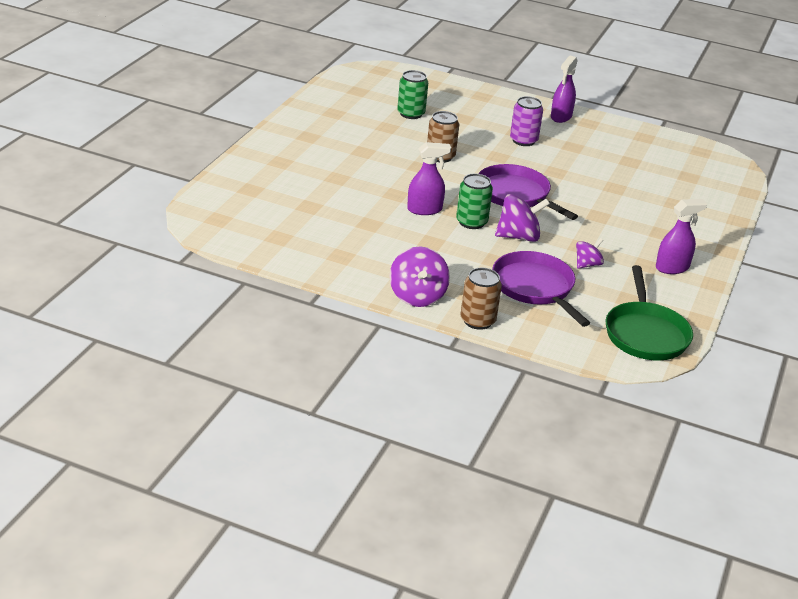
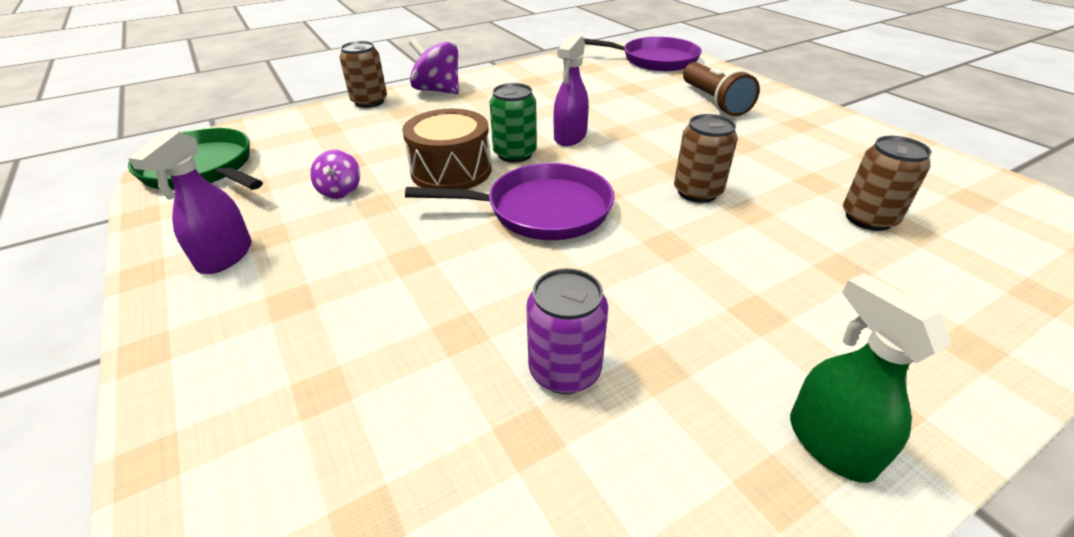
camera: 130 degrees right, 5 degrees up
green can [397,70,428,119] -> brown can [843,136,932,231]
purple pan [492,251,590,327] -> purple pan moved to [583,37,702,71]
purple spinning top [495,194,550,242] -> brown drum [402,109,491,189]
purple can [510,96,543,146] -> purple can moved to [526,268,608,394]
purple spray bottle [551,56,578,123] -> green spray bottle [790,273,951,483]
none -> brown flashlight [683,62,760,116]

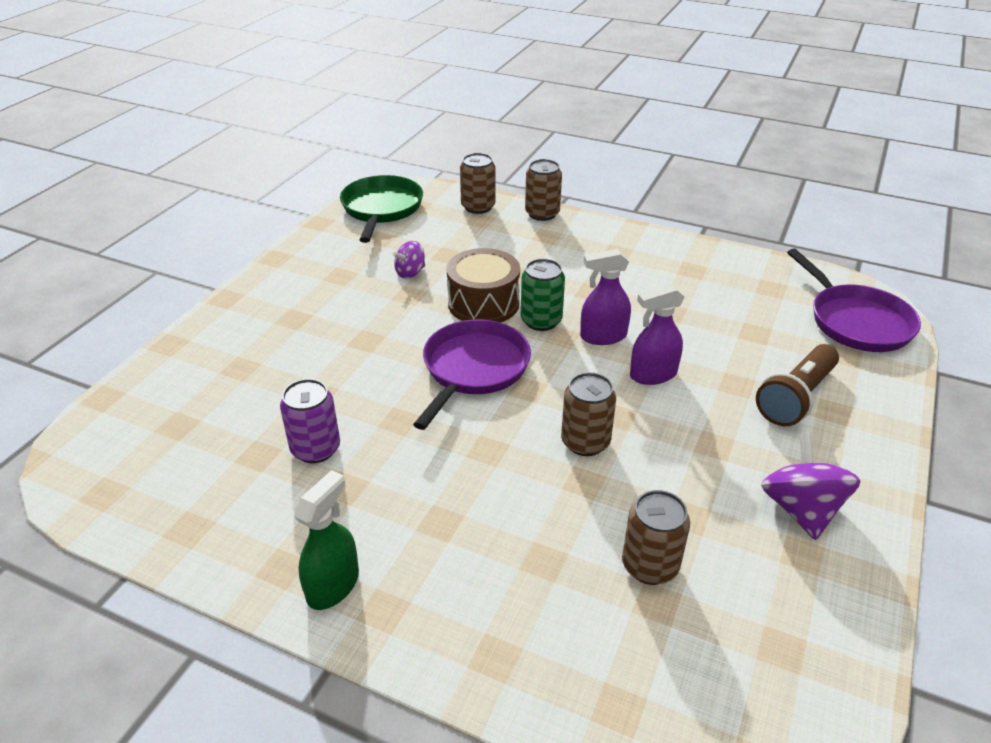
camera: 55 degrees right, 0 degrees up
purple spray bottle [128,130,251,274] -> purple spray bottle moved to [630,284,685,385]
purple pan [405,163,615,240] -> purple pan turned 120 degrees counterclockwise [413,319,531,430]
purple spinning top [409,38,459,94] -> purple spinning top moved to [761,432,860,540]
none -> brown can [460,153,495,214]

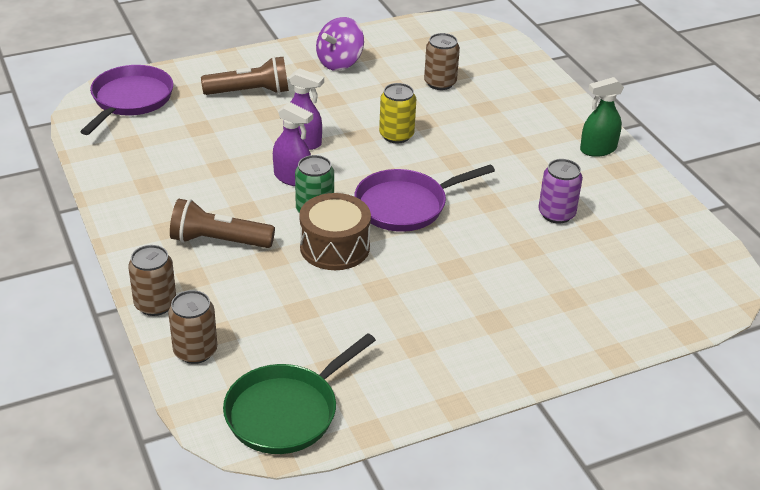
camera: 140 degrees left, 0 degrees up
purple spinning top [392,241,425,279] -> none
brown can [561,372,616,456] -> yellow can [379,83,416,143]
none -> brown flashlight [170,199,275,248]

